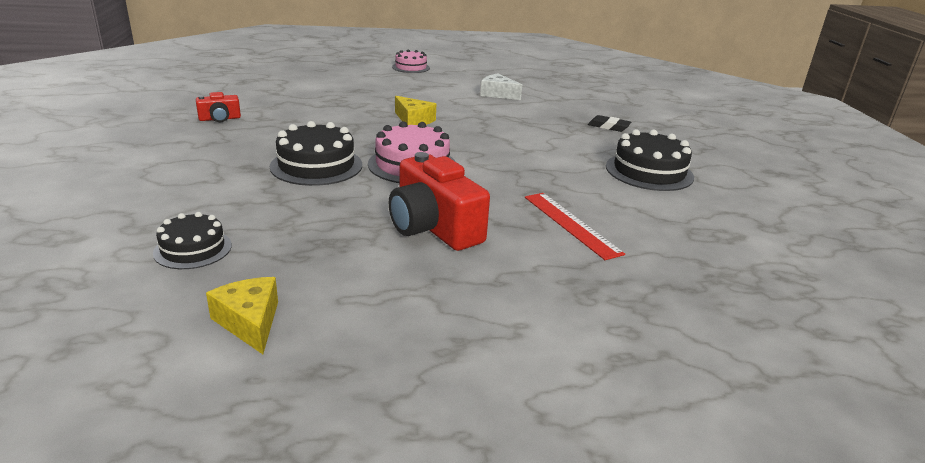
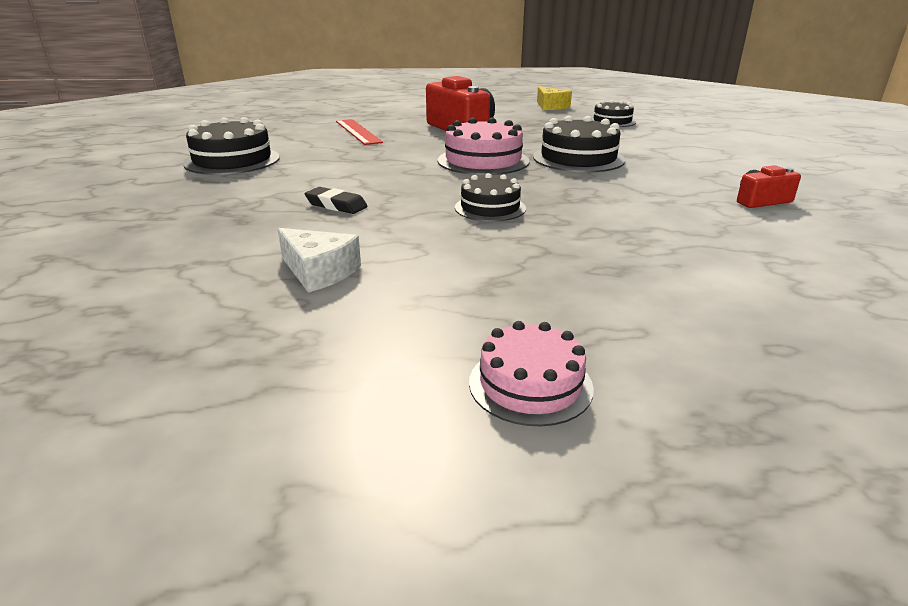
camera: 175 degrees left, 0 degrees up
yellow cheese [395,96,436,125] -> black cake [455,173,526,222]
black eraser [588,115,631,132] -> black eraser moved to [304,187,368,214]

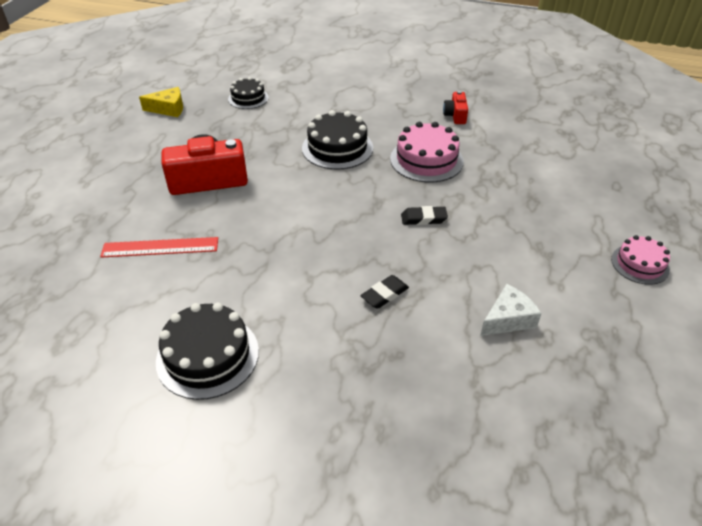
camera: 70 degrees left, 15 degrees up
pink cake [438,117,530,175] -> pink cake moved to [390,122,464,182]
black cake [455,173,526,222] -> black eraser [401,206,448,225]

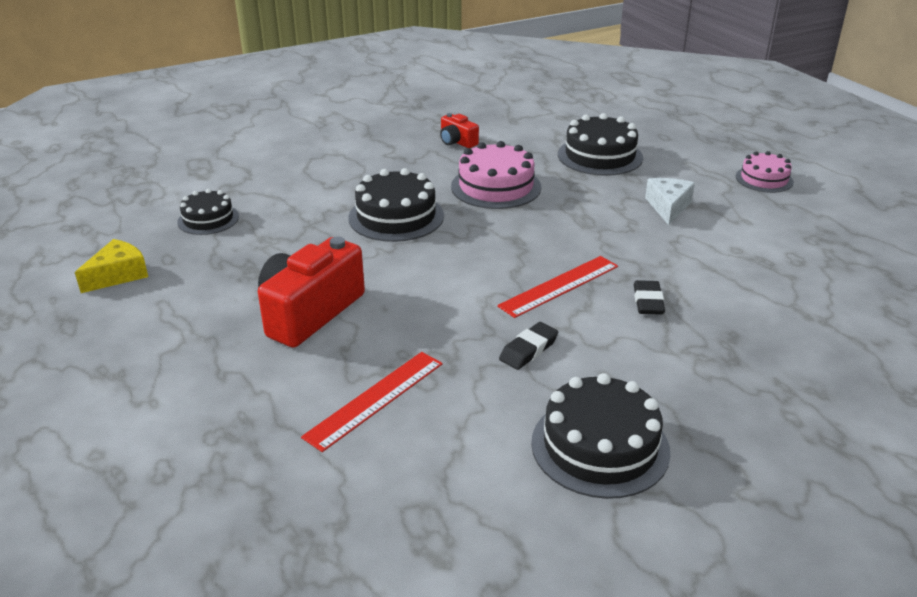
camera: 45 degrees left, 10 degrees down
black eraser [401,206,448,225] -> black eraser moved to [499,322,558,370]
white cheese [480,284,542,336] -> white cheese moved to [645,178,695,225]
none -> red ruler [497,256,618,318]
none -> black cake [558,113,643,176]

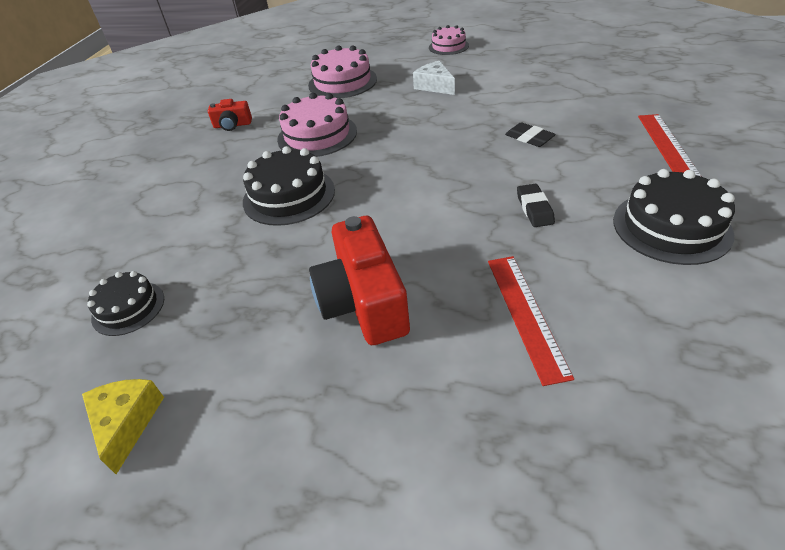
camera: 45 degrees left, 10 degrees up
red ruler [497,256,618,318] -> red ruler moved to [638,114,702,177]
black cake [558,113,643,176] -> pink cake [308,45,377,99]

